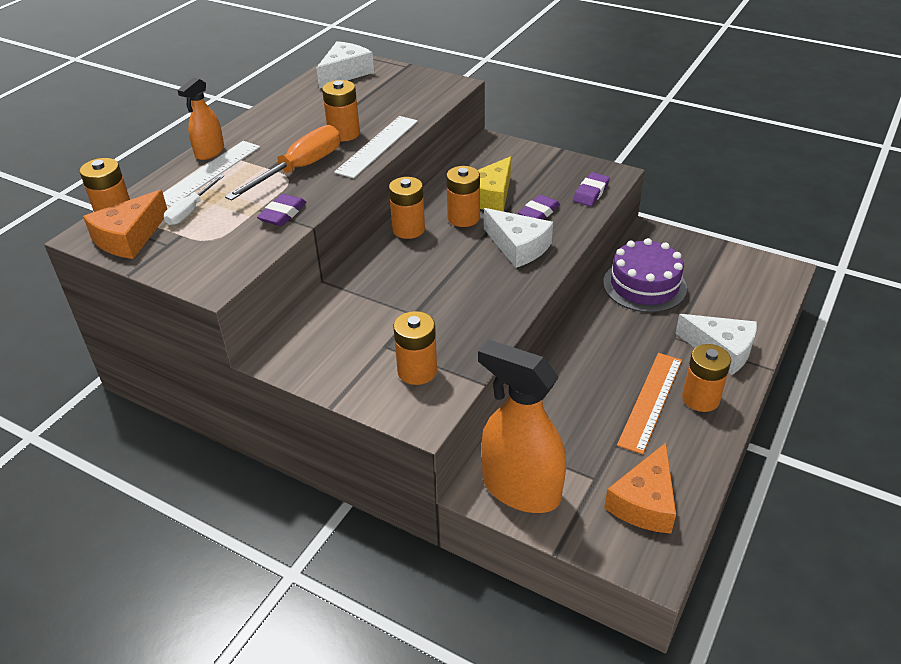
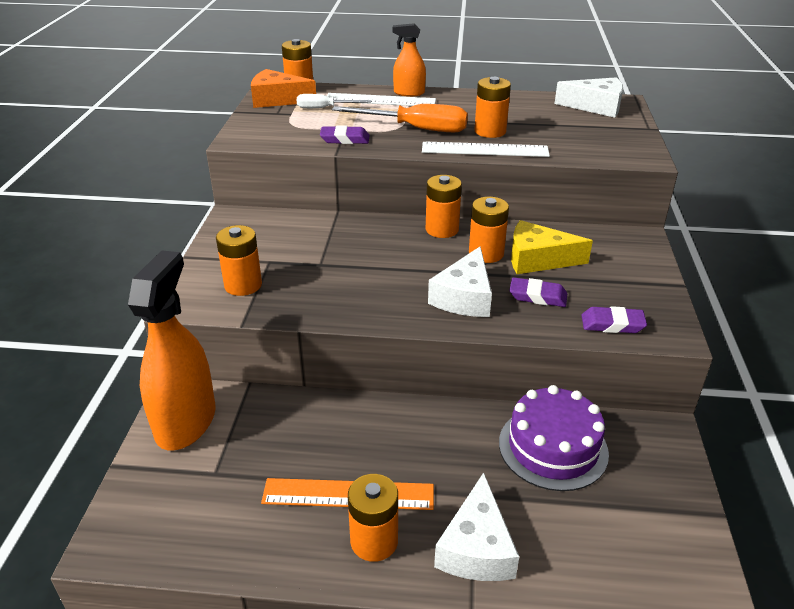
camera: 65 degrees right, 5 degrees down
orange cheese [604,443,676,534] -> none

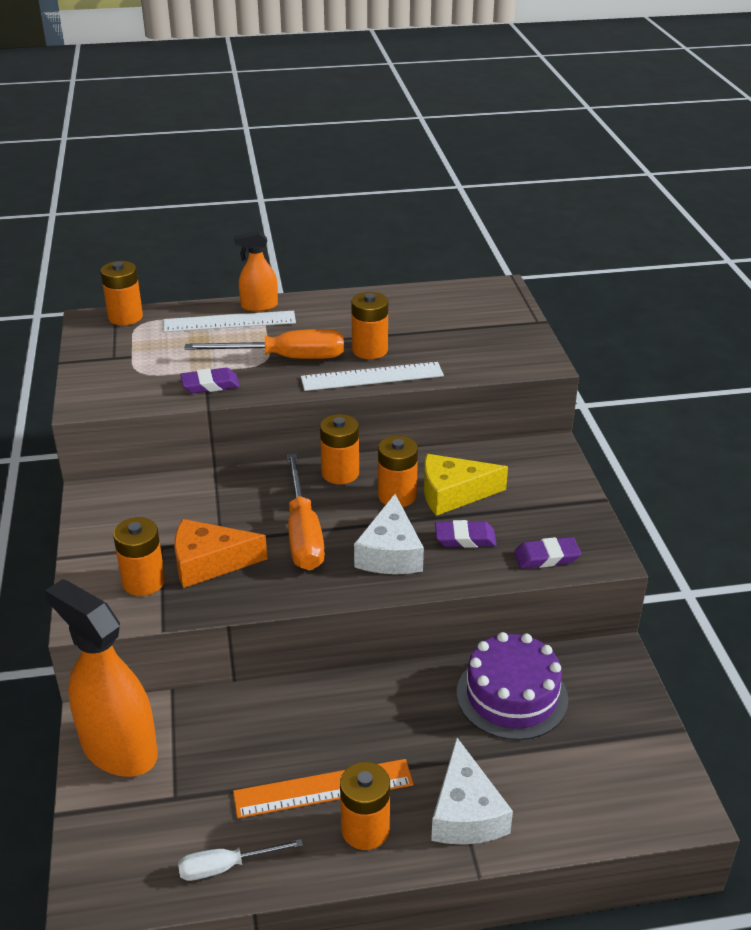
camera: 15 degrees left, 0 degrees up
orange spray bottle [128,250,215,450] -> orange spray bottle turned 45 degrees counterclockwise [45,579,158,777]
orange cheese [251,69,316,108] -> orange cheese moved to [174,519,267,588]
white screwdriver [297,94,371,108] -> white screwdriver moved to [178,839,303,881]
white cheese [555,77,623,118] -> none
none -> orange screwdriver [287,454,325,570]

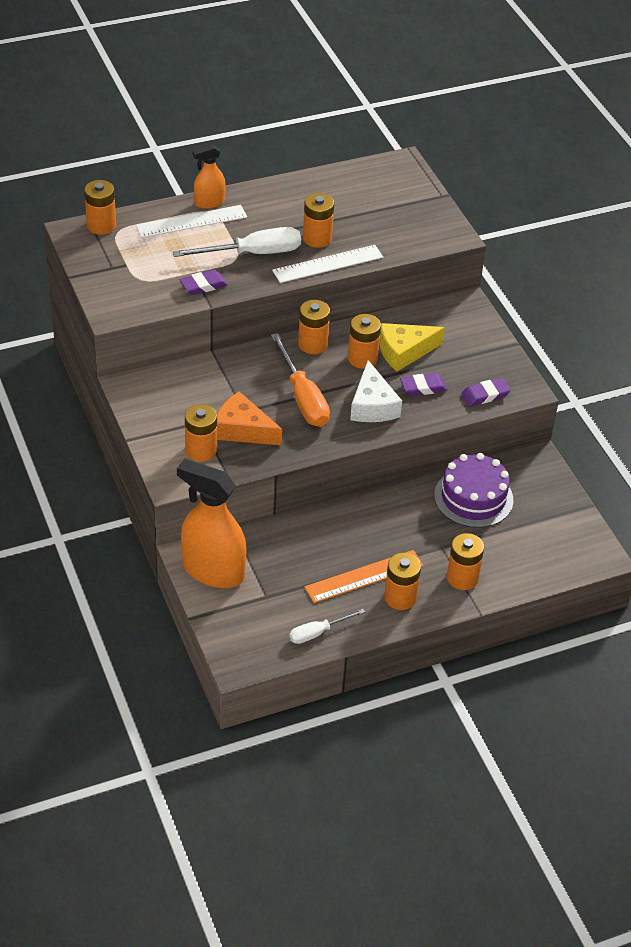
camera: 15 degrees left, 10 degrees up
orange cheese [174,519,267,588] -> orange cheese turned 45 degrees clockwise [217,391,282,445]
orange screwdriver [184,329,344,359] -> white screwdriver [173,227,301,257]
white cheese [431,738,513,845] -> orange battery [447,533,484,590]

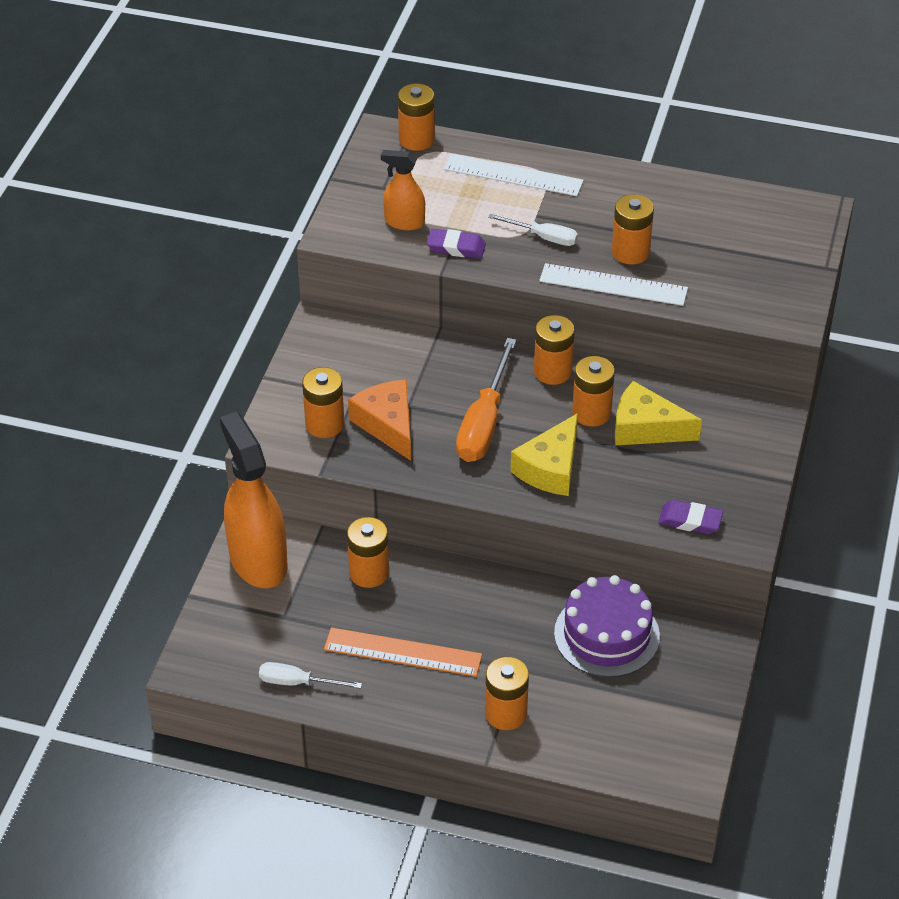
camera: 40 degrees right, 0 degrees up
white screwdriver [173,227,301,257] -> white screwdriver [488,214,578,246], size x0.57
orange spray bottle [193,145,226,209] -> orange spray bottle moved to [381,150,425,230]
white cheese [350,360,402,422] -> yellow cheese [511,413,578,496]
orange battery [384,553,421,610] -> orange battery moved to [347,517,389,588]
purple eraser [400,373,447,396] -> none

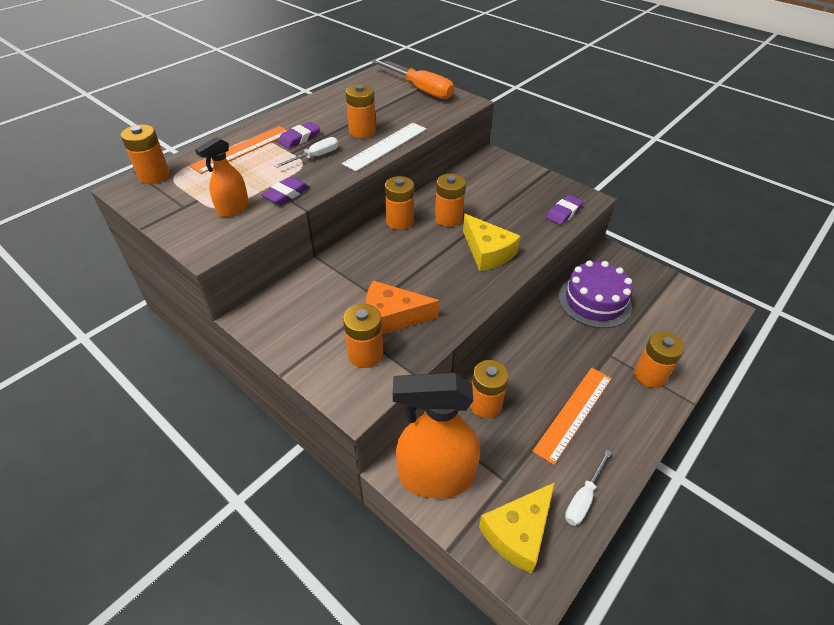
camera: 65 degrees left, 0 degrees up
white ruler [444,154,584,196] -> orange ruler [189,126,288,174]
orange screwdriver [456,338,517,462] -> orange screwdriver moved to [371,59,454,99]
yellow cheese [615,381,702,446] -> yellow cheese moved to [479,482,555,573]
none -> purple eraser [278,122,320,148]

